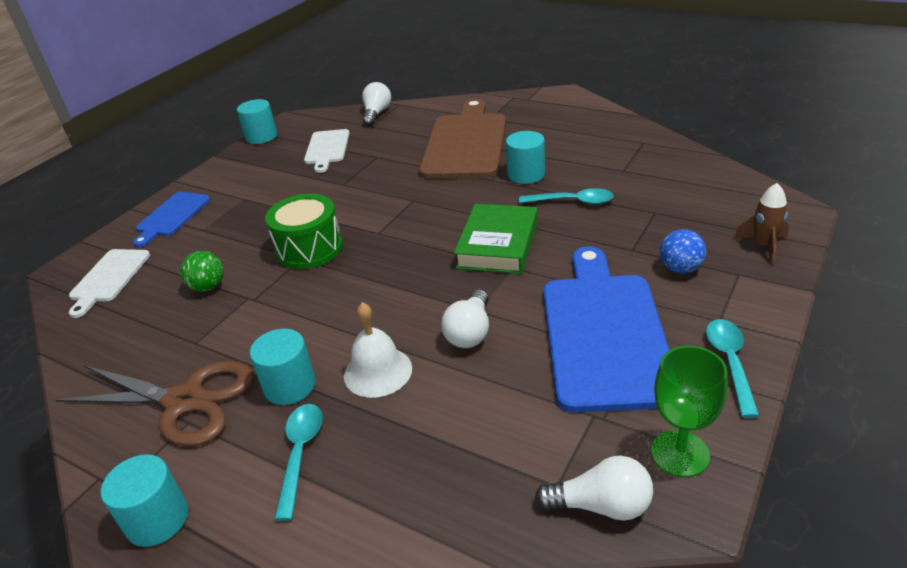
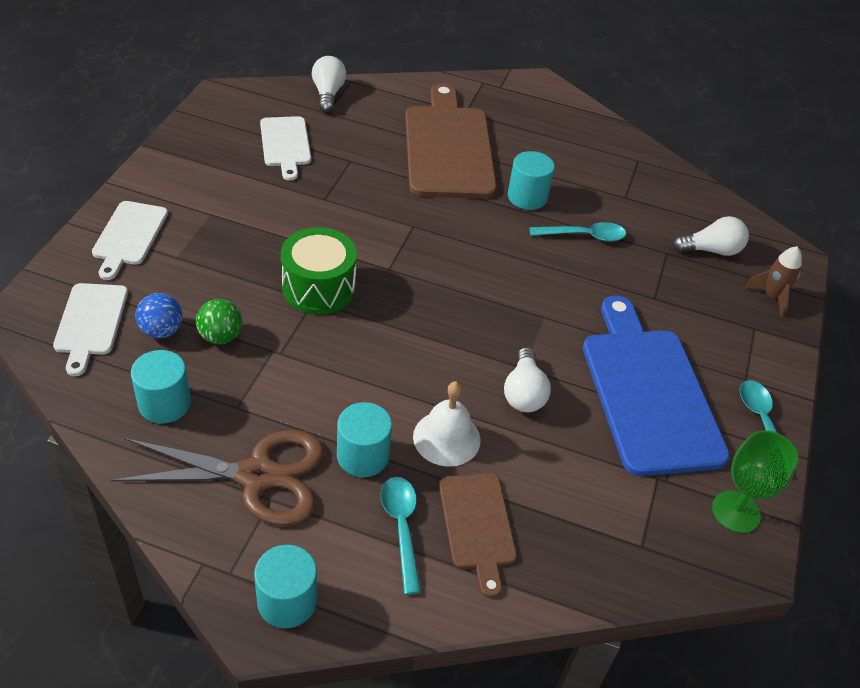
camera: 20 degrees left, 10 degrees up
blue cutting board [133,192,210,247] -> white cutting board [92,201,168,280]
turquoise cylinder [237,99,277,144] -> turquoise cylinder moved to [131,350,191,424]
green book [454,204,538,274] -> none
white light bulb [535,456,653,521] -> white light bulb moved to [673,216,749,256]
blue ball [660,229,706,274] -> blue ball moved to [135,293,182,339]
none -> brown cutting board [439,473,517,598]

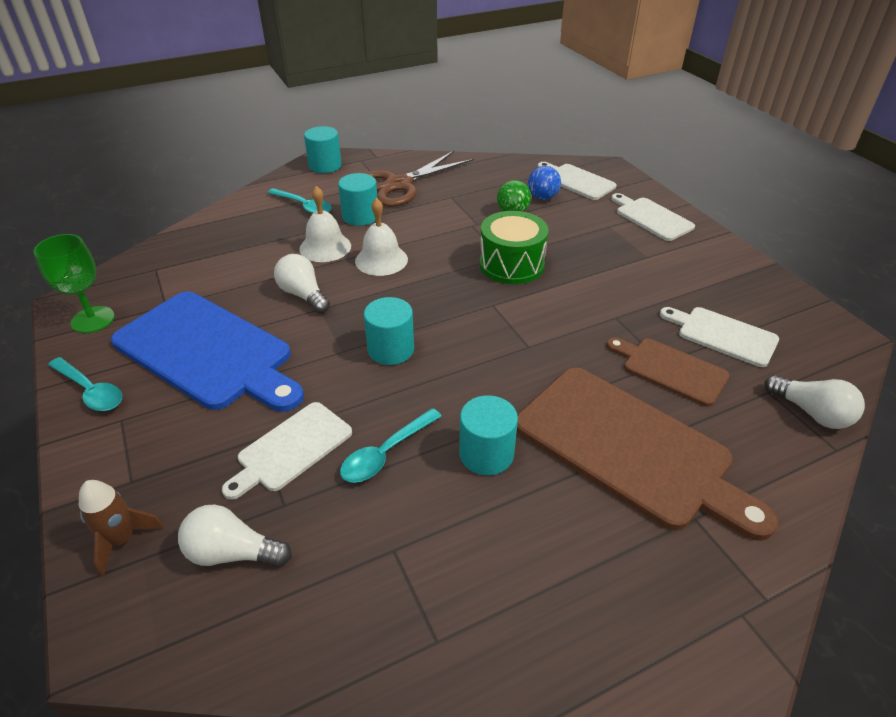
camera: 140 degrees right, 5 degrees down
turquoise cylinder [131,350,191,424] -> turquoise cylinder moved to [364,297,414,365]
brown cutting board [439,473,517,598] -> brown cutting board moved to [606,337,729,406]
white light bulb [673,216,749,256] -> white light bulb turned 60 degrees clockwise [178,505,292,567]
none -> white cutting board [222,402,352,500]
none -> white bell [355,198,408,276]

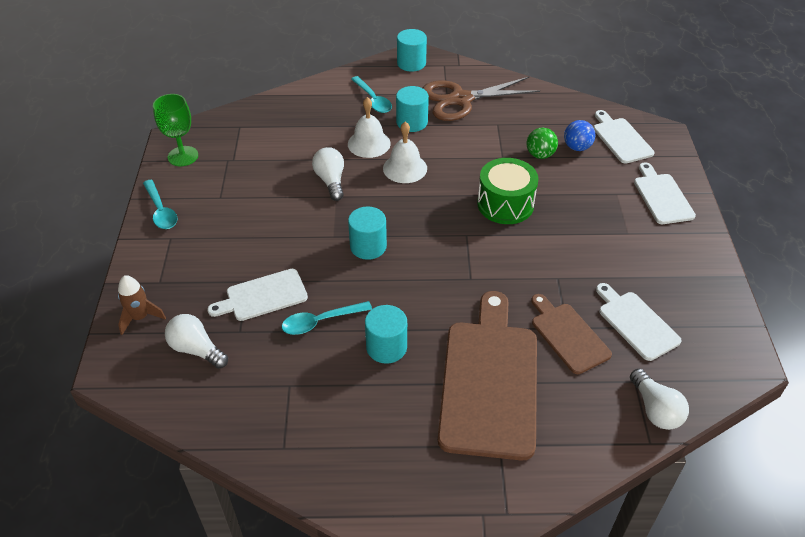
camera: 25 degrees right, 5 degrees up
blue cutting board [111,292,304,412] -> none
brown cutting board [517,368,778,541] -> brown cutting board turned 150 degrees counterclockwise [438,291,537,461]

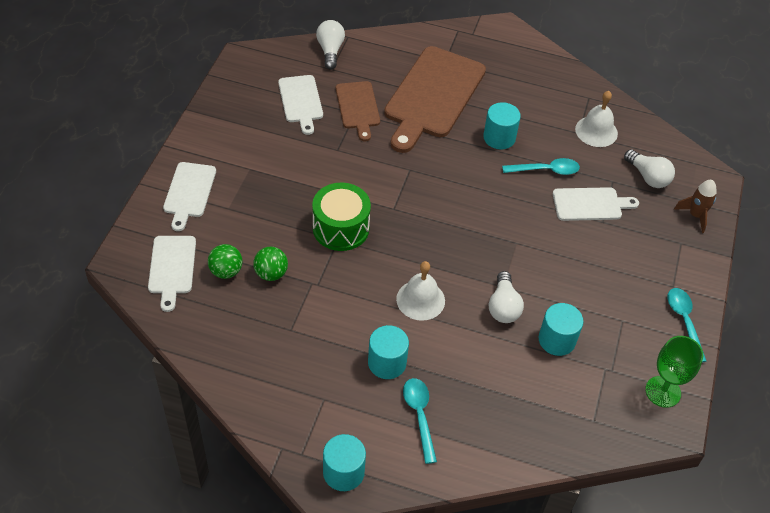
camera: 165 degrees left, 5 degrees up
white bell [348,97,391,158] -> white bell moved to [575,91,618,147]
turquoise cylinder [348,206,387,260] -> turquoise cylinder moved to [539,303,584,356]
brown scissors [423,77,540,121] -> none
blue ball [564,120,595,151] -> green ball [208,244,242,279]

